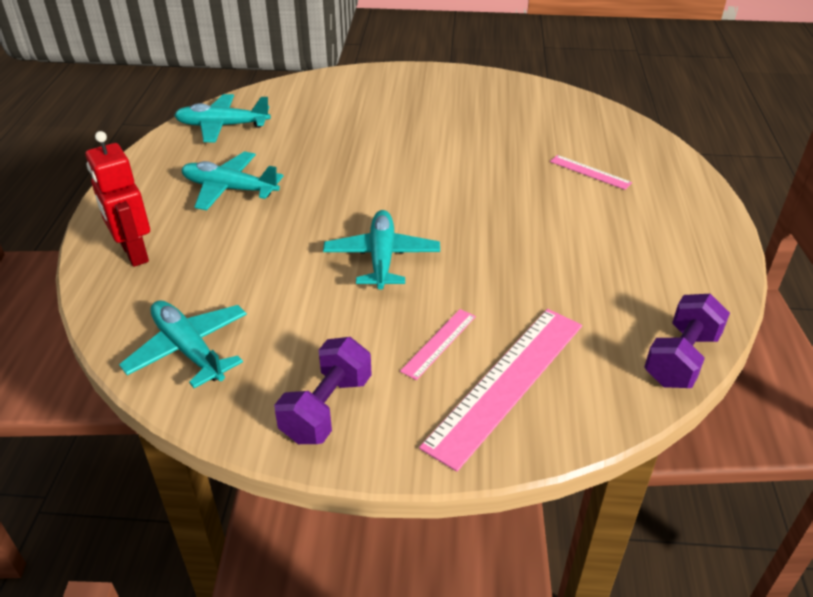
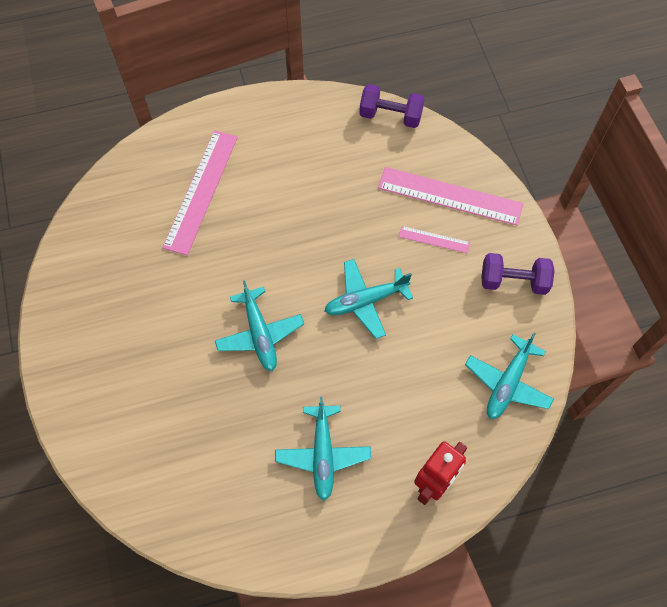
camera: 110 degrees left, 25 degrees up
turquoise plane [174,94,271,142] -> turquoise plane moved to [215,281,304,371]
pink ruler [550,155,632,190] -> pink ruler [162,130,238,255], size x2.08

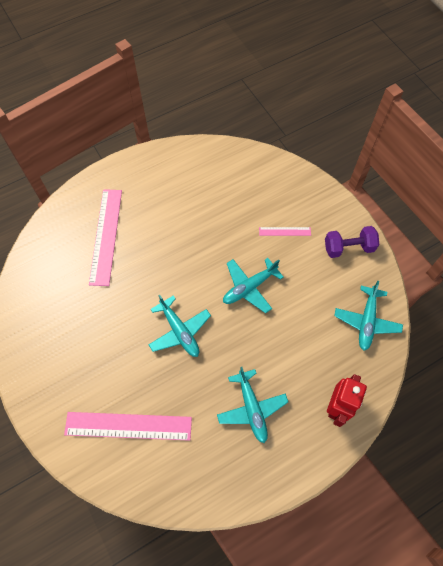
camera: 15 degrees left, 0 degrees up
purple dumbbell [359,84,425,128] -> none
pink ruler [378,167,523,226] -> pink ruler moved to [64,412,192,441]

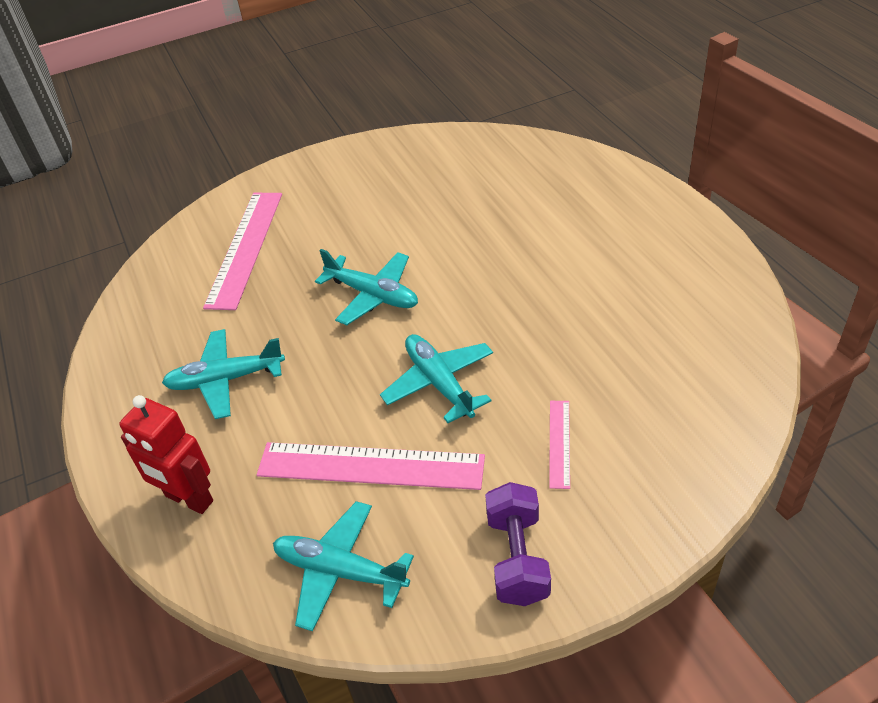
camera: 100 degrees right, 20 degrees down
pink ruler [89,189,122,286] -> pink ruler moved to [257,442,485,490]
turquoise plane [148,295,211,357] -> turquoise plane turned 120 degrees counterclockwise [315,249,418,325]

